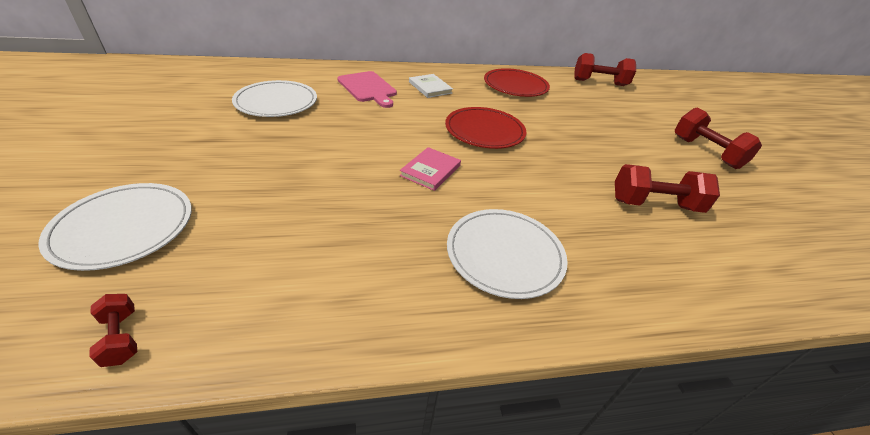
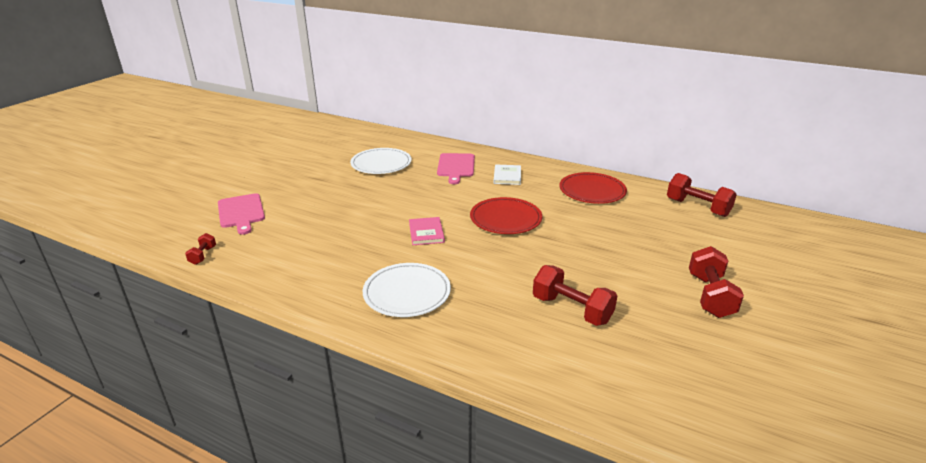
camera: 40 degrees right, 10 degrees down
white plate [38,183,192,271] -> pink cutting board [218,193,265,235]
pink book [400,147,461,191] -> pink book turned 75 degrees counterclockwise [409,217,445,245]

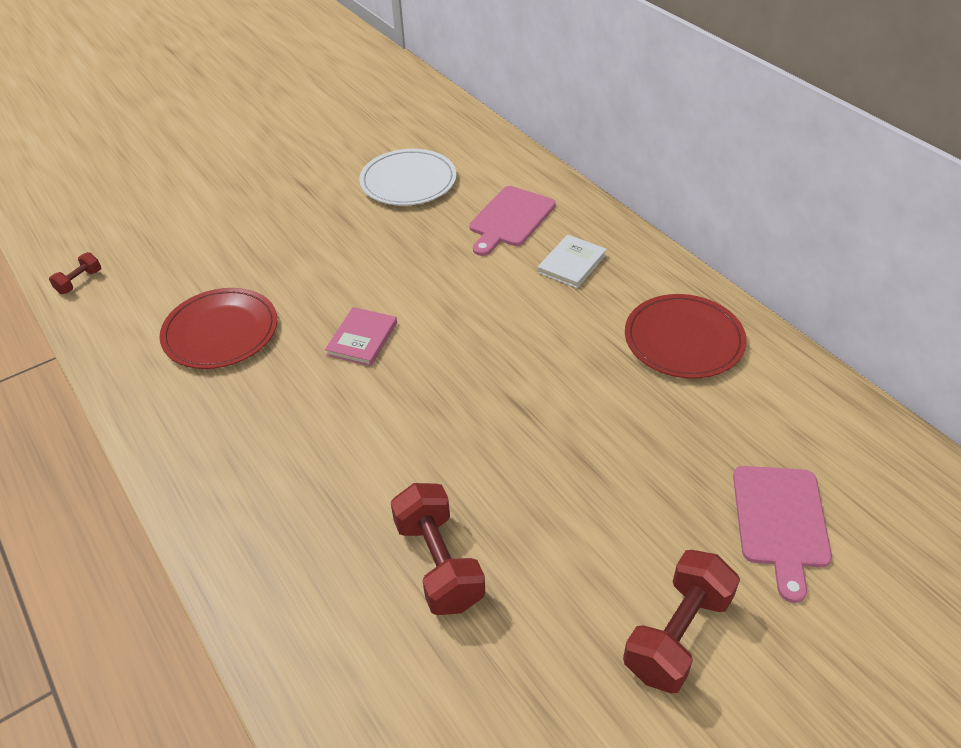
camera: 30 degrees right, 15 degrees up
pink cutting board [218,193,265,235] -> pink cutting board moved to [733,466,832,603]
white plate [363,263,451,317] -> none
red plate [470,197,542,234] -> red plate moved to [160,288,277,369]
red dumbbell [667,173,737,217] -> none

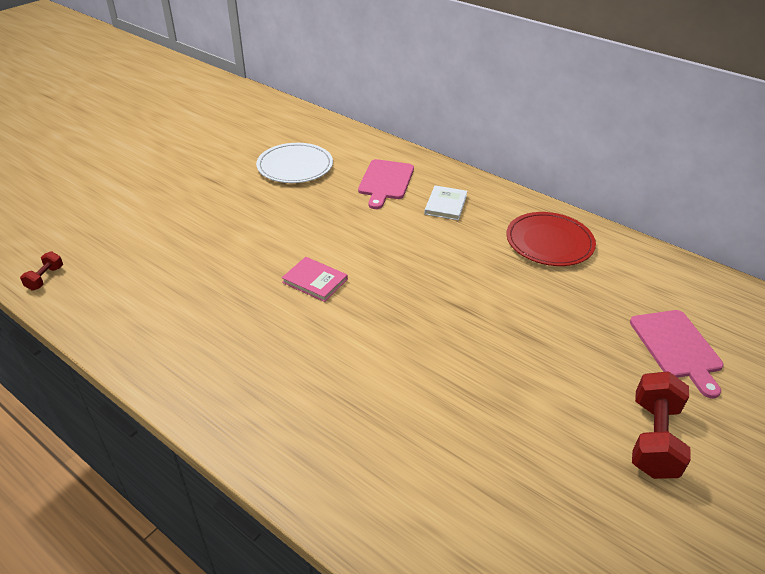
camera: 20 degrees left, 5 degrees down
red plate [160,288,277,369] -> none
pink book [325,307,397,366] -> pink book turned 60 degrees counterclockwise [282,257,348,302]
red dumbbell [391,483,485,615] -> none

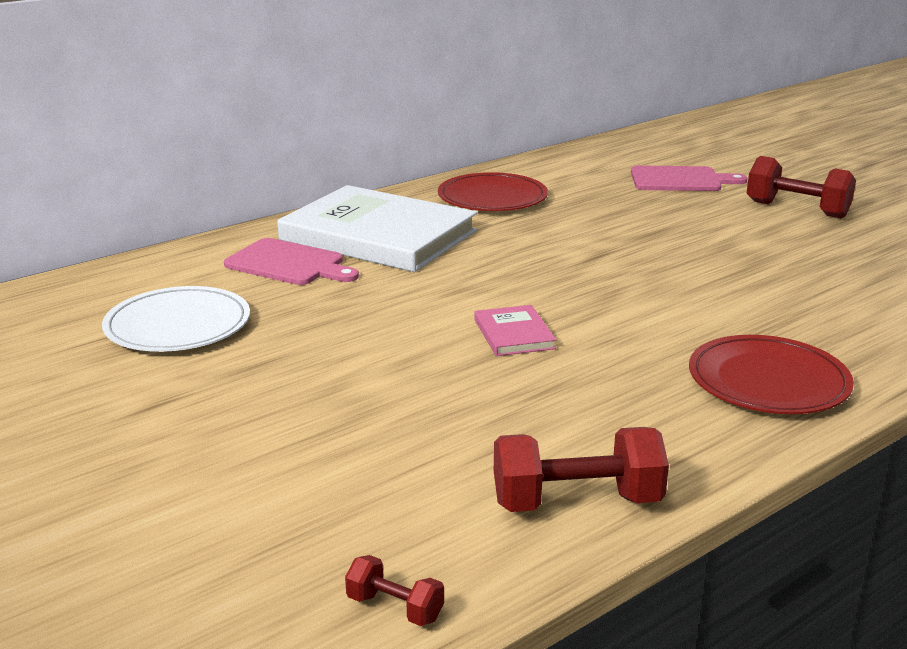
camera: 75 degrees left, 15 degrees down
pink book [282,257,348,302] -> pink book turned 60 degrees counterclockwise [474,305,556,356]
white book [424,185,467,220] -> white book [277,185,477,272], size x2.40
none -> red dumbbell [494,427,669,512]
none -> red plate [689,335,854,414]

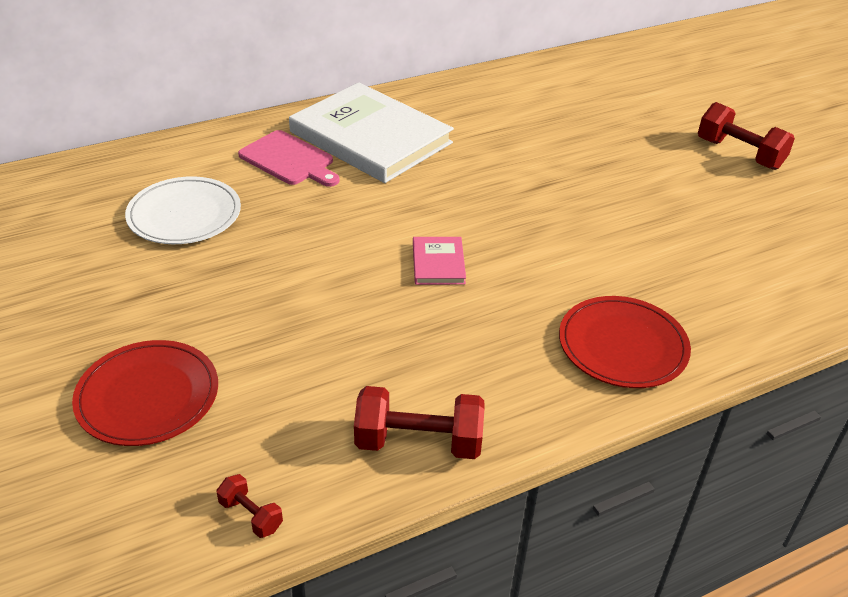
camera: 10 degrees right, 15 degrees up
red plate [438,172,548,211] -> red plate moved to [72,340,218,446]
pink cutting board [631,165,748,191] -> none

